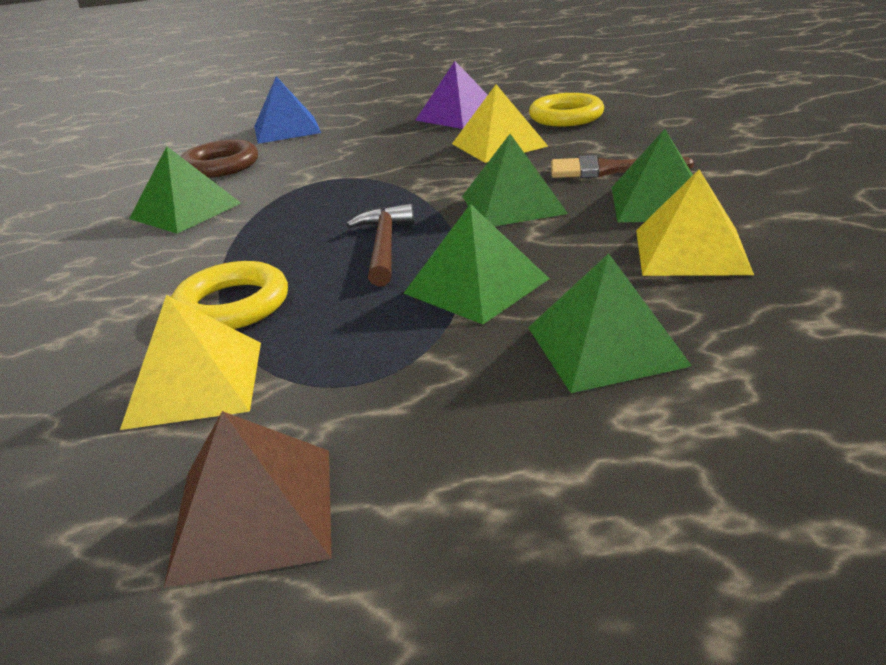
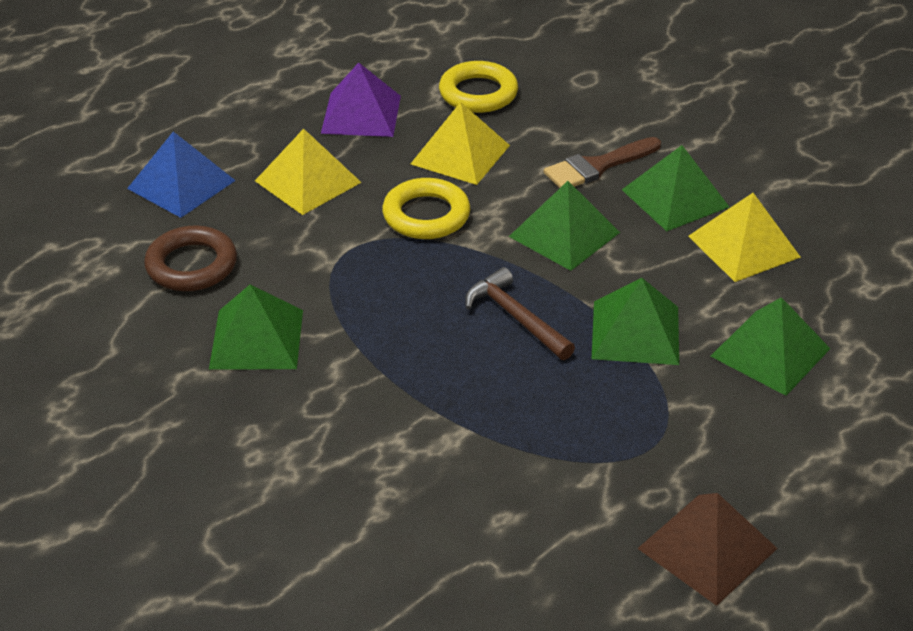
camera: 40 degrees left, 10 degrees up
yellow pyramid [120,295,261,430] -> yellow pyramid moved to [255,129,362,215]
yellow ring [171,261,288,329] -> yellow ring moved to [382,178,470,239]

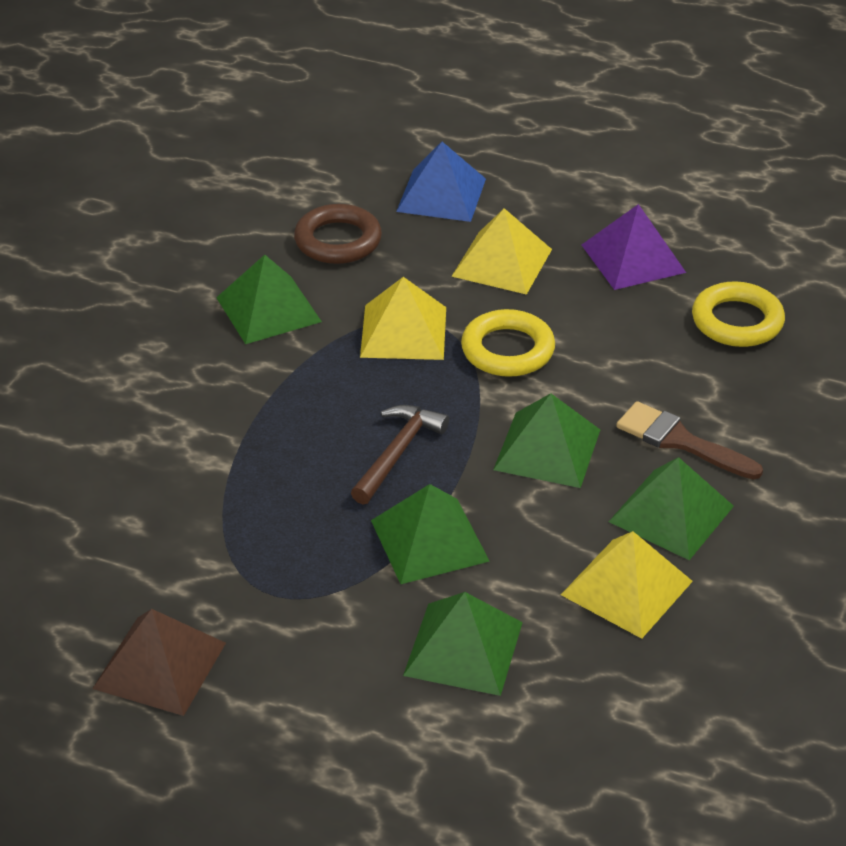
camera: 65 degrees right, 0 degrees up
yellow pyramid [411,102,510,185] -> yellow pyramid moved to [360,277,446,360]

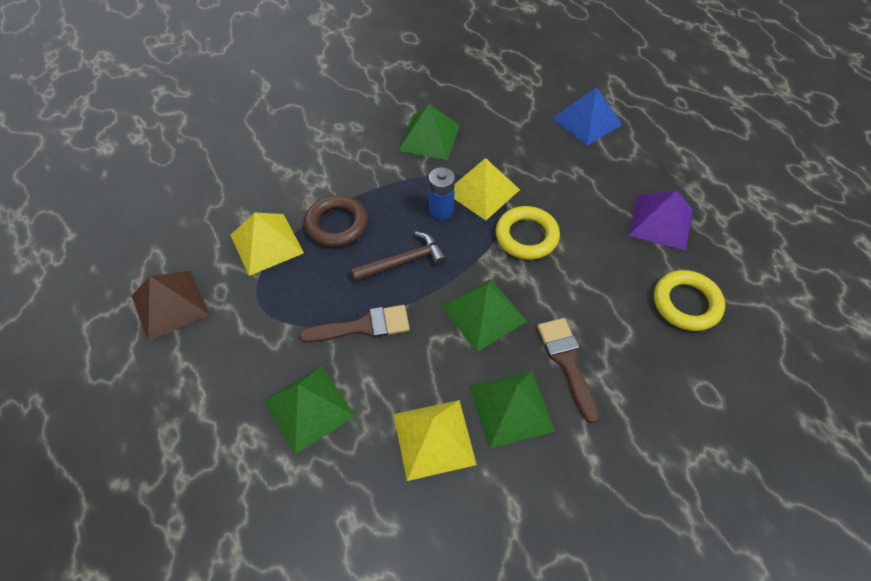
camera: 40 degrees right, 15 degrees up
brown ring [294,204,382,264] -> brown ring moved to [304,195,368,247]
green pyramid [371,484,490,584] -> brown brush [299,305,410,343]
yellow pyramid [451,208,552,295] -> yellow pyramid moved to [230,213,304,276]
none -> blue battery [429,168,455,220]

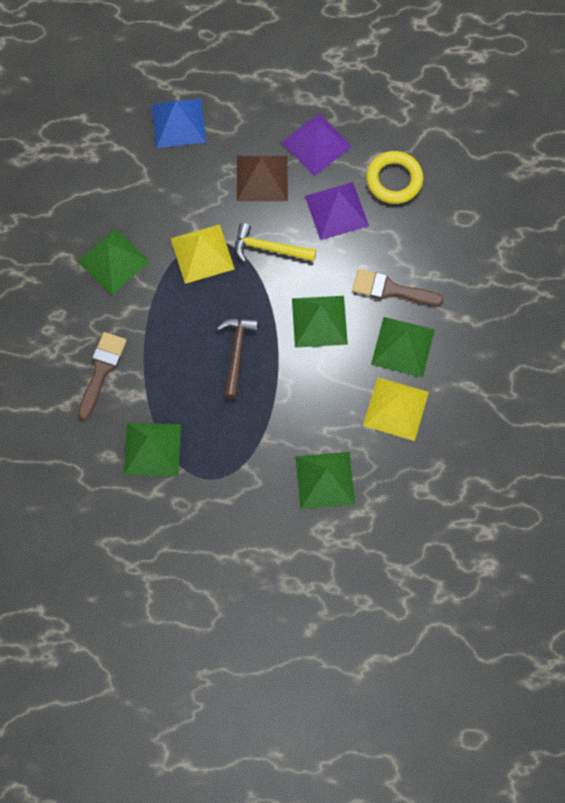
camera: 60 degrees left, 15 degrees up
brown pyramid [132,271,210,342] -> brown pyramid moved to [237,156,288,201]
yellow pyramid [230,213,304,276] -> green pyramid [124,423,181,476]
brown brush [299,305,410,343] -> brown brush moved to [78,332,127,420]
brown ring [304,195,368,247] -> none
blue battery [429,168,455,220] -> none
yellow ring [496,206,560,260] -> yellow hammer [235,223,316,262]
none -> purple pyramid [305,182,369,240]

